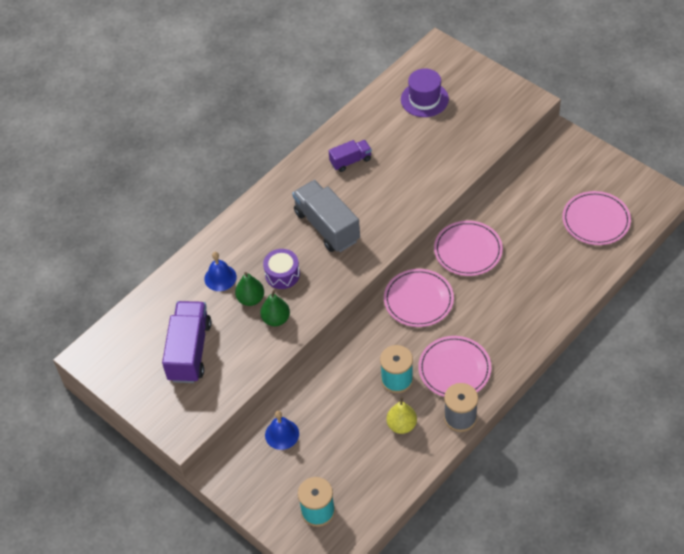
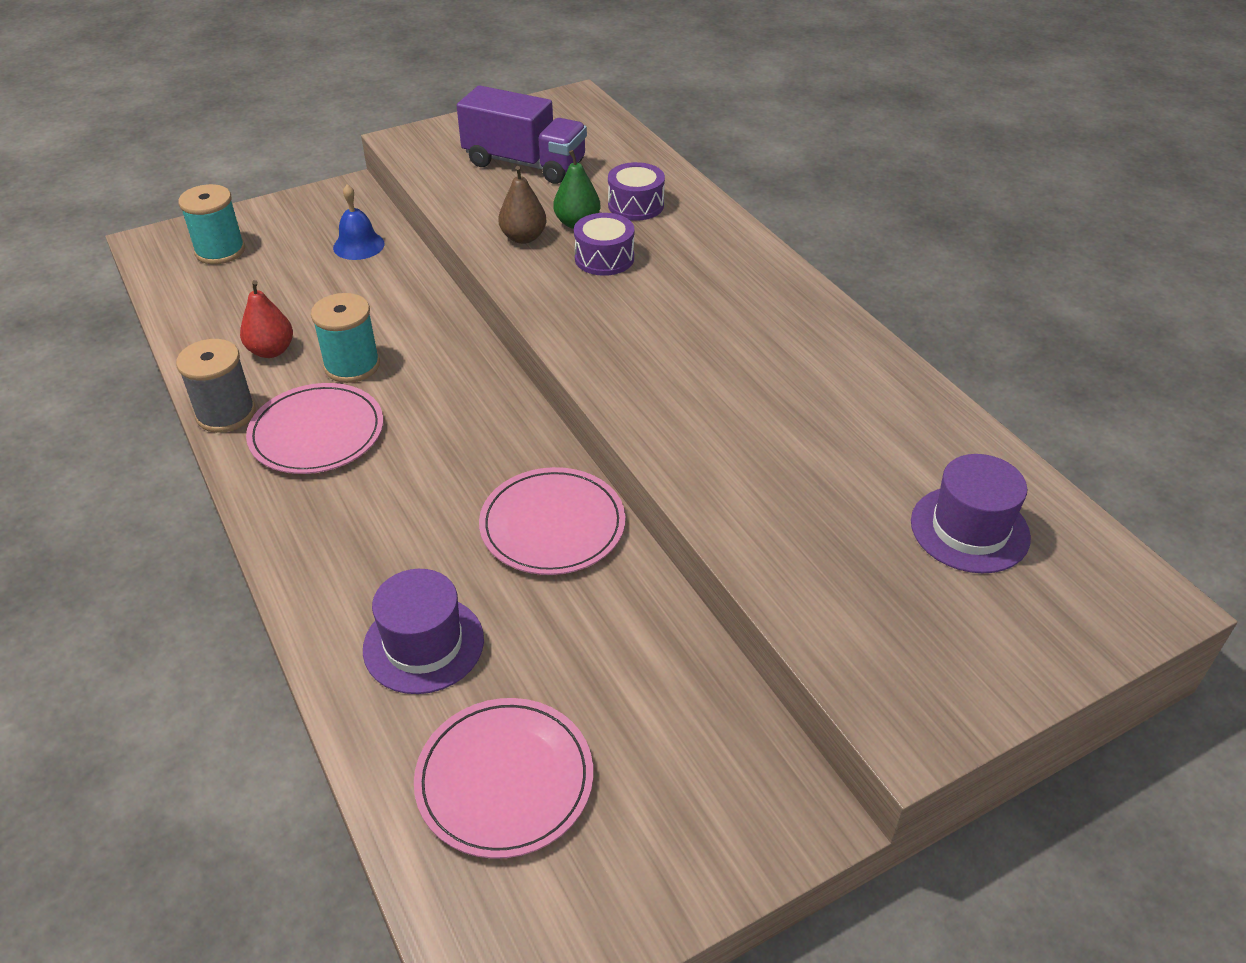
camera: 105 degrees right, 10 degrees down
blue bell [204,252,237,291] -> purple drum [608,162,665,221]
green pear [260,290,290,326] -> brown pear [498,166,547,244]
grey truck [292,180,360,252] -> none
purple truck [329,140,372,172] -> none
pink plate [384,269,454,327] -> none
yellow pear [386,397,417,434] -> red pear [240,280,293,358]
none -> purple hat [363,569,484,694]

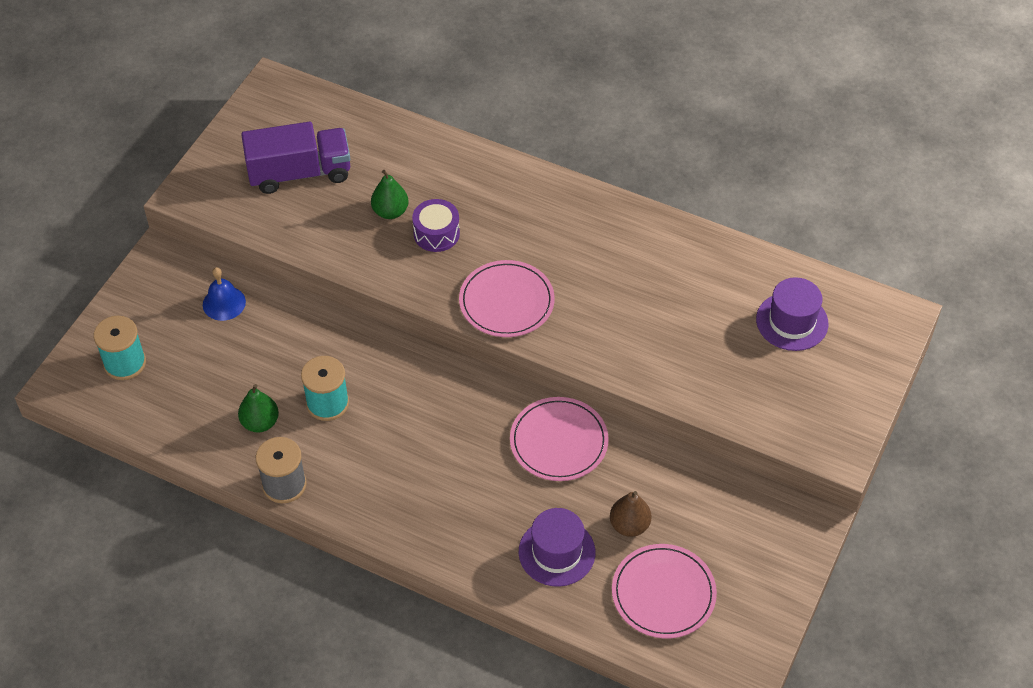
camera: 35 degrees left, 10 degrees up
red pear [240,280,293,358] -> green pear [238,384,279,433]
pink plate [246,383,383,474] -> pink plate moved to [459,260,555,337]
brown pear [498,166,547,244] -> brown pear moved to [610,491,652,537]
purple drum [608,162,665,221] -> none

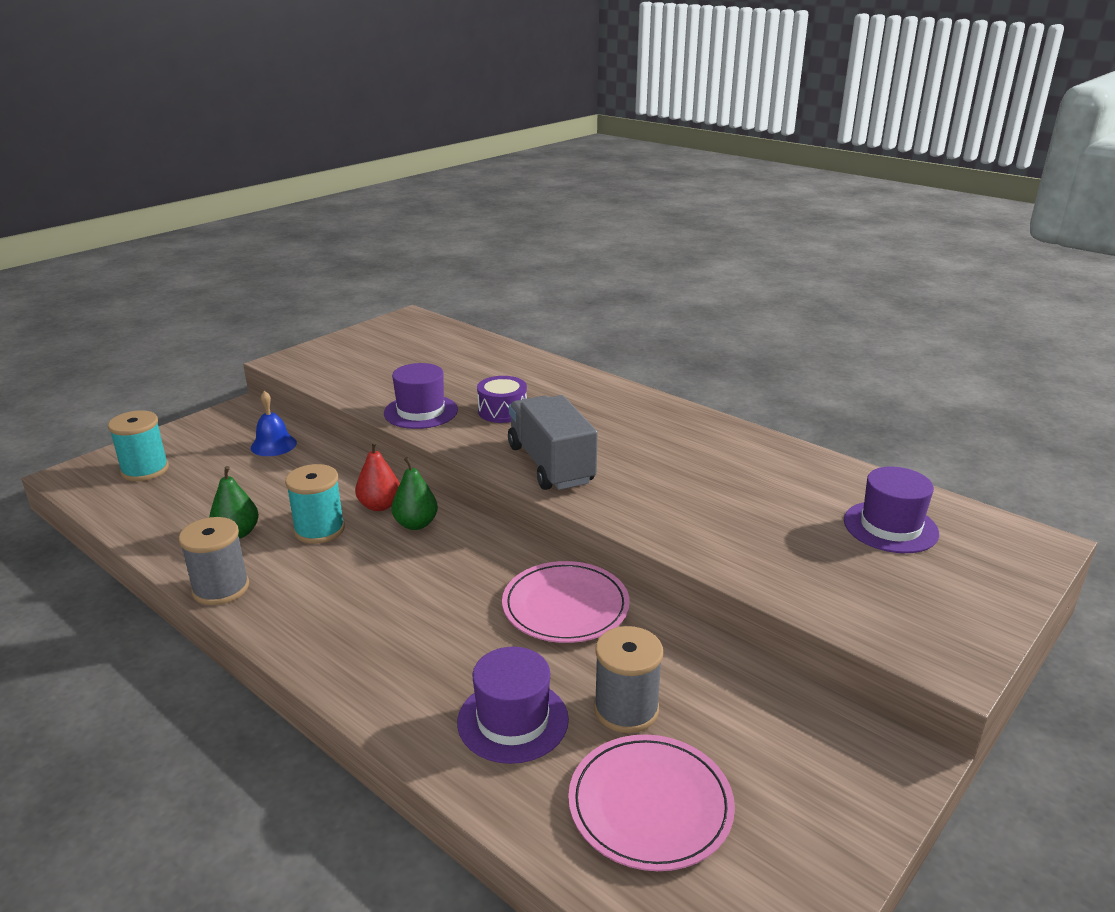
camera: 15 degrees right, 25 degrees down
purple truck [241,122,350,194] -> none
green pear [371,170,409,219] -> green pear moved to [391,457,438,530]
pink plate [459,260,555,337] -> grey truck [508,395,598,490]
brown pear [610,491,652,537] -> grey spool [594,626,663,733]
none -> red pear [355,441,400,511]
none -> purple hat [384,363,458,429]

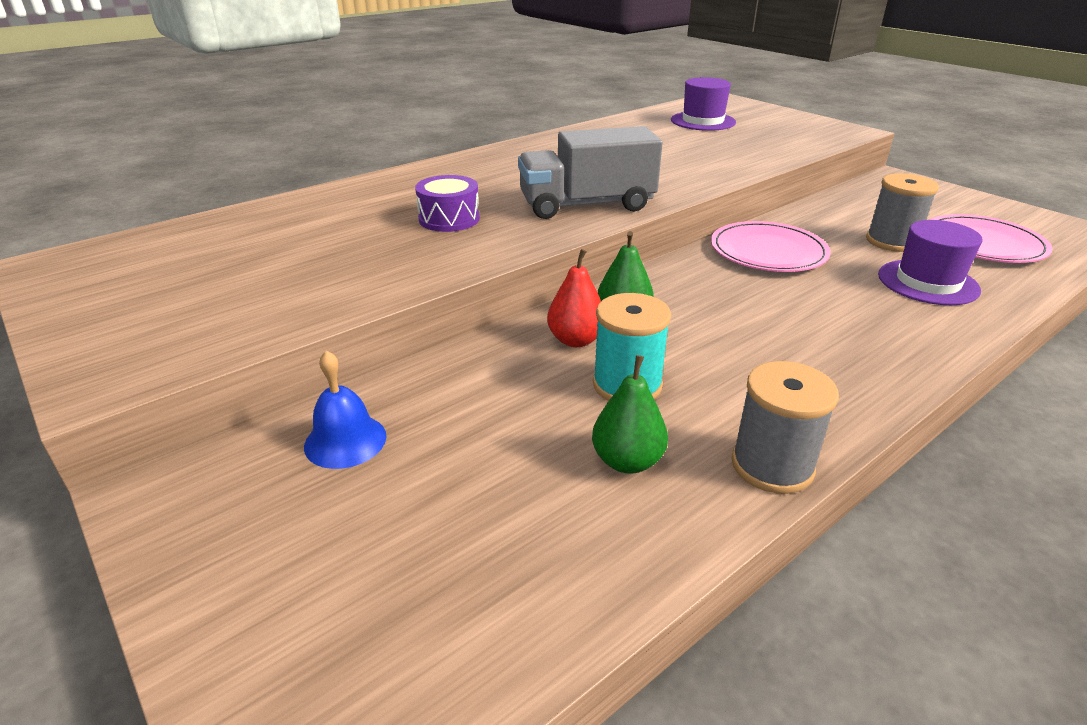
camera: 80 degrees left, 5 degrees up
turquoise spool [108,410,169,481] -> none
purple hat [384,363,458,429] -> none

